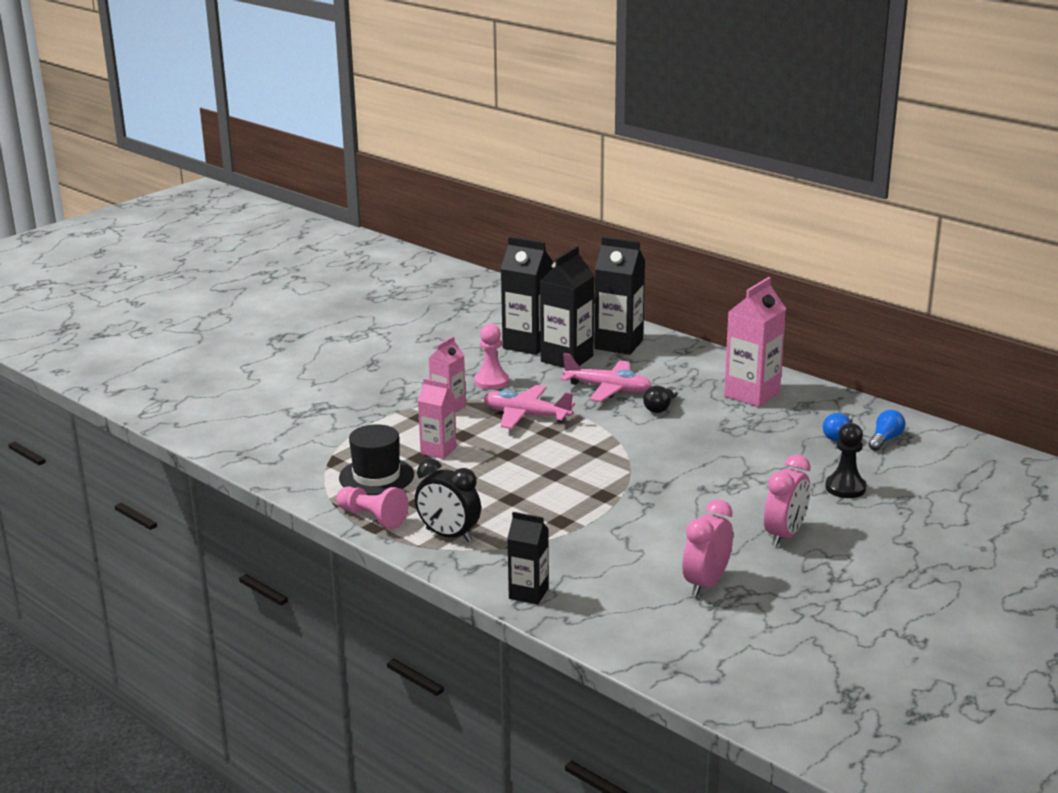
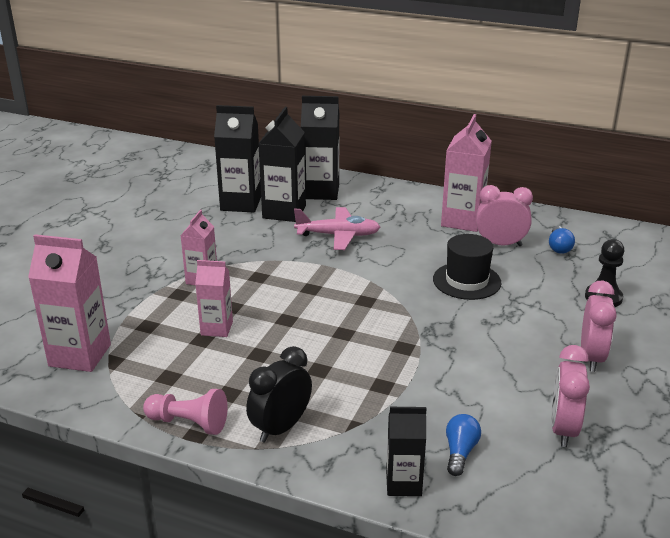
camera: 20 degrees left, 5 degrees up
black hat [339,424,414,495] -> black hat moved to [433,234,502,300]
black clock [415,459,481,542] -> black clock turned 120 degrees clockwise [246,346,312,443]
pink pawn [474,324,509,390] -> none
pink plane [483,385,575,429] -> none
black light bulb [643,386,678,413] -> none
blue light bulb [868,410,906,451] -> blue light bulb moved to [446,414,481,476]
none -> pink carton [28,234,111,372]
none -> pink clock [476,185,533,246]

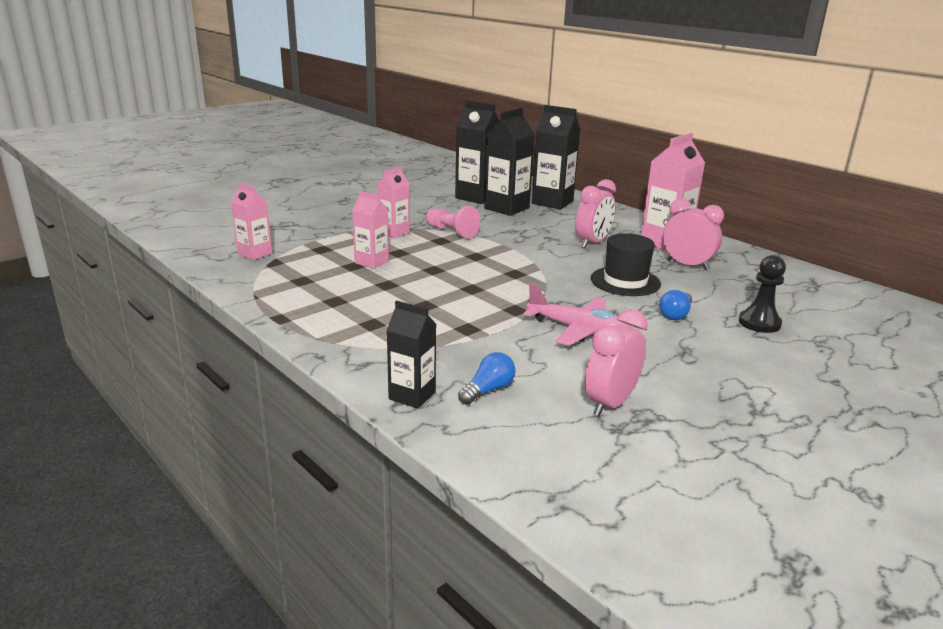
camera: 25 degrees right, 5 degrees down
pink carton [28,234,111,372] -> pink carton [231,183,272,260], size x0.61
pink pawn [143,389,228,435] -> pink pawn moved to [426,206,480,239]
black clock [246,346,312,443] -> none
pink plane [294,207,380,250] -> pink plane moved to [523,283,631,346]
blue light bulb [549,226,575,254] -> blue light bulb moved to [659,290,692,320]
pink clock [581,280,617,372] -> pink clock moved to [576,179,616,248]

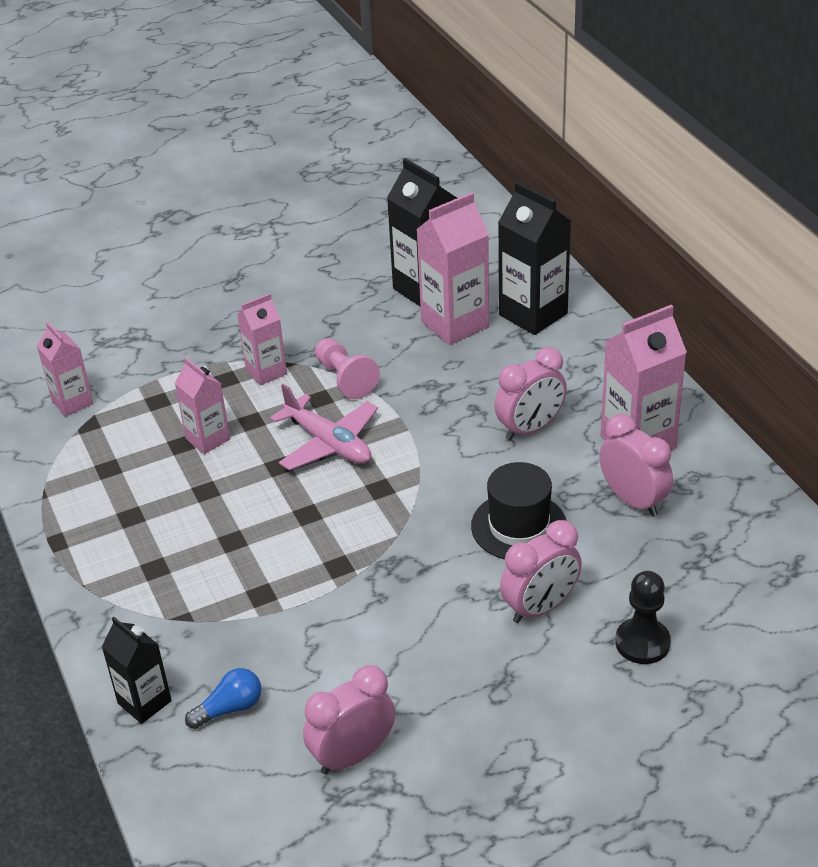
camera: 20 degrees right, 15 degrees up
black carton [484,108,535,216] -> pink carton [416,192,489,345]
pink plane [523,283,631,346] -> pink plane moved to [270,384,378,471]
blue light bulb [659,290,692,320] -> pink clock [500,520,582,623]

